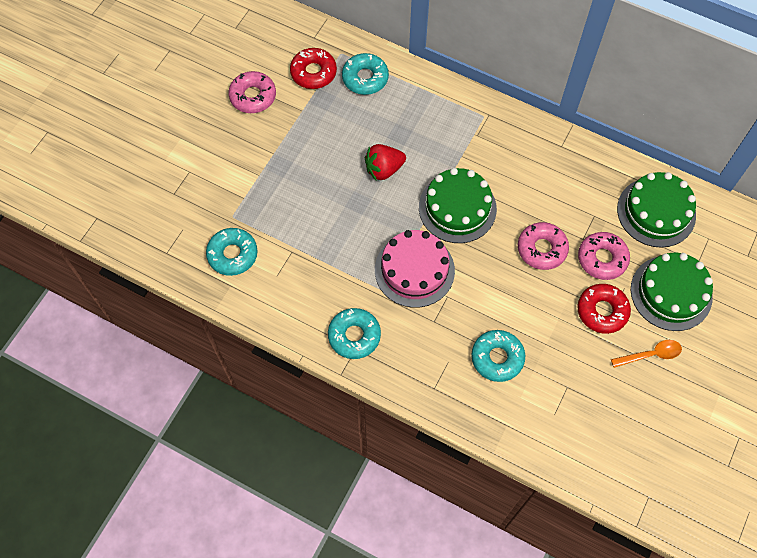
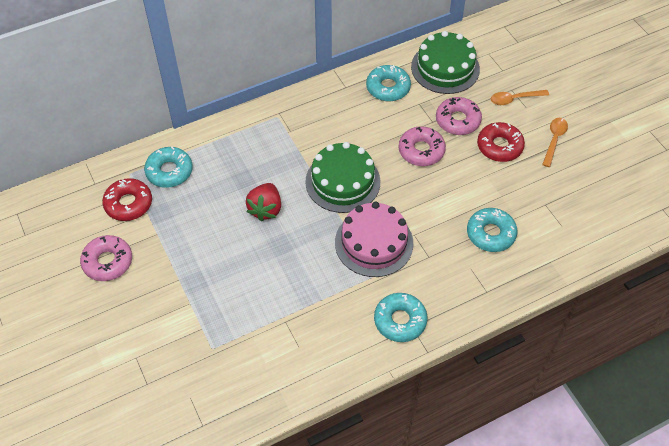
camera: 55 degrees left, 10 degrees down
turquoise donut [206,228,258,276] -> turquoise donut moved to [366,65,411,101]
green cake [631,253,713,331] -> orange spoon [491,90,549,105]

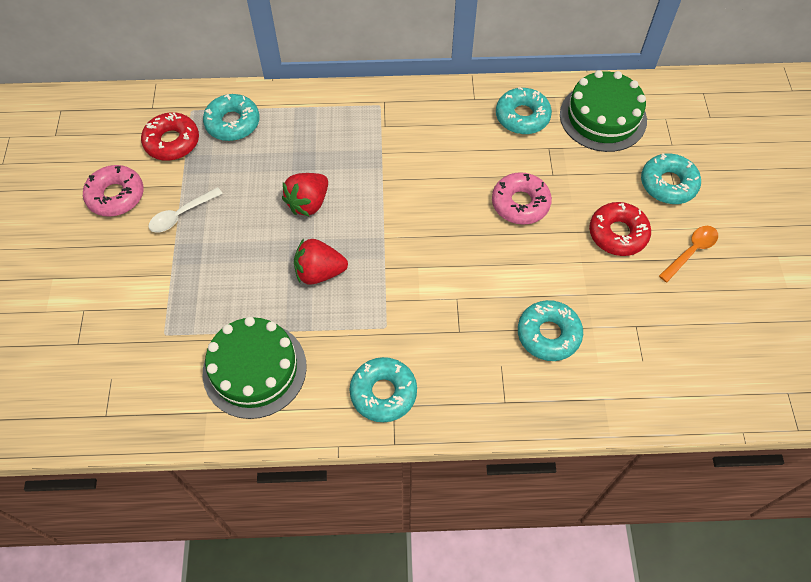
camera: 25 degrees right, 5 degrees up
green cake [305,142,380,213] -> green cake moved to [203,317,307,419]
pink cake [335,202,413,277] -> none
pink donut [436,97,482,135] -> none
orange spoon [491,90,549,105] -> turquoise donut [641,153,701,204]
none -> white spoon [148,187,223,233]
none -> red strawberry [294,239,348,285]

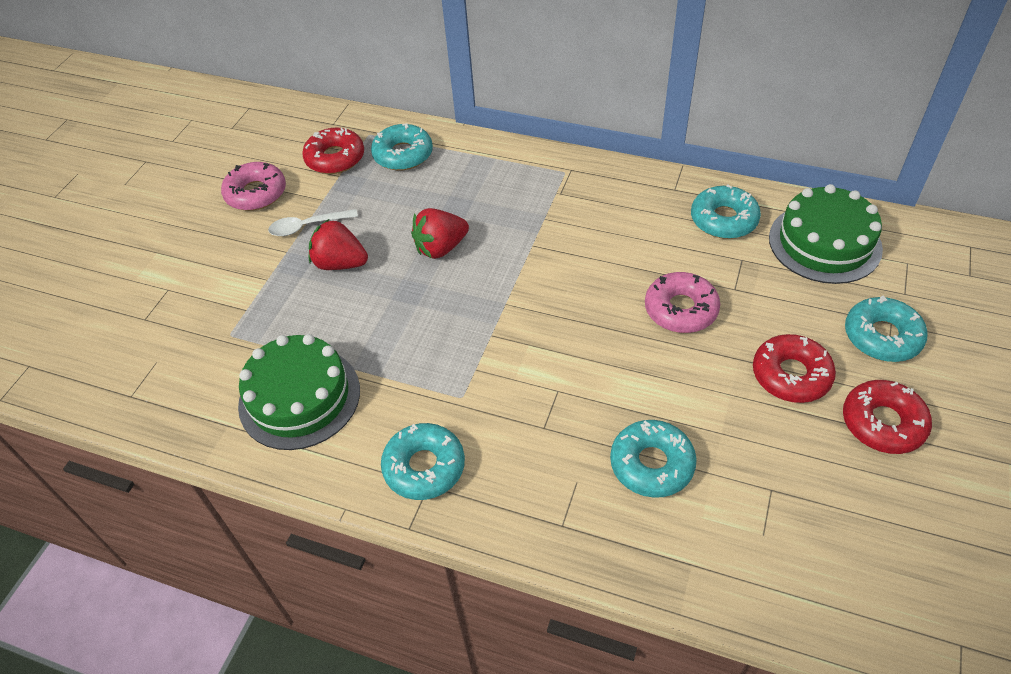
camera: 25 degrees right, 10 degrees down
red strawberry [294,239,348,285] -> red strawberry moved to [309,219,368,270]
orange spoon [659,226,718,282] -> red donut [843,380,932,454]

